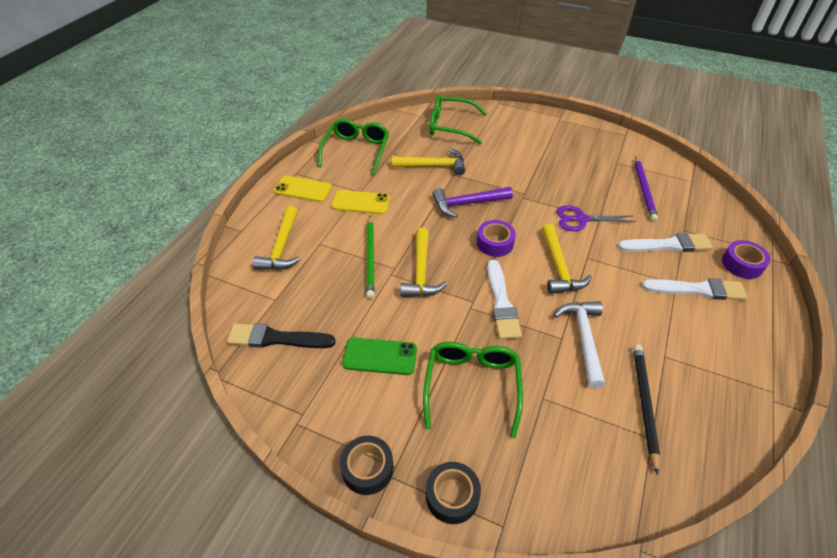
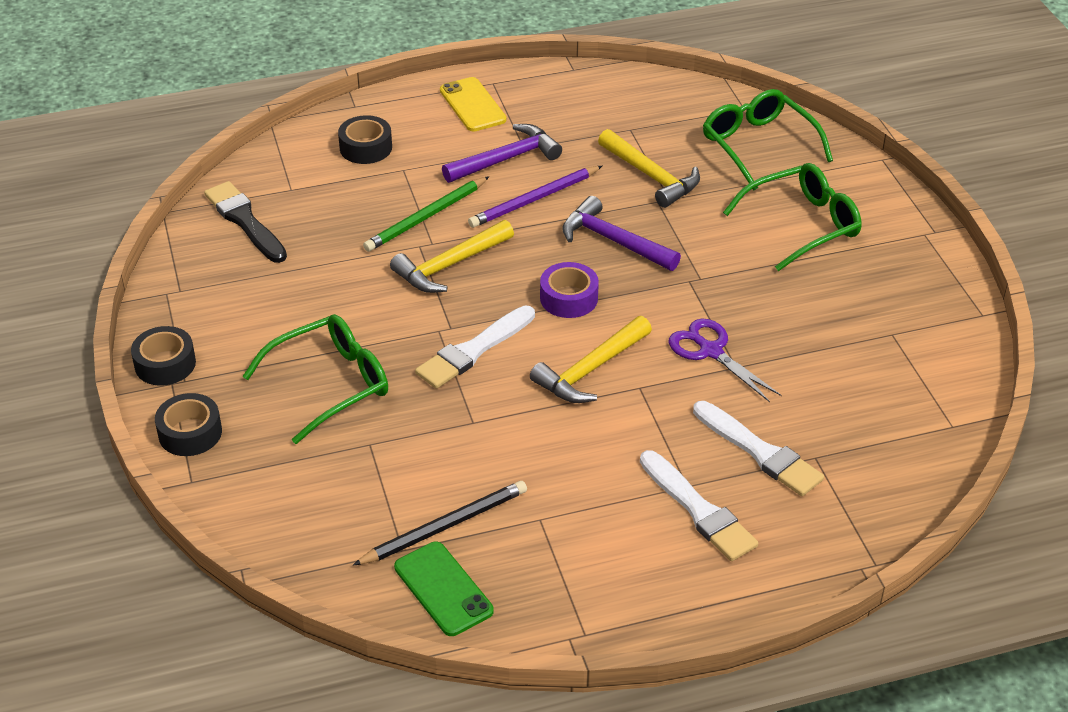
camera: 50 degrees right, 5 degrees down
yellow hammer [253,206,301,270] -> black tape [338,115,392,164]
green glasses [318,119,389,175] -> green glasses moved to [723,163,862,271]
yellow phone [332,190,390,214] -> purple hammer [442,124,562,183]
green phone [342,338,417,375] -> green phone moved to [394,542,494,636]
white hammer [554,301,605,389] -> none
purple pencil [635,156,658,221] -> purple pencil moved to [468,166,602,228]
purple tape [722,240,771,279] -> none

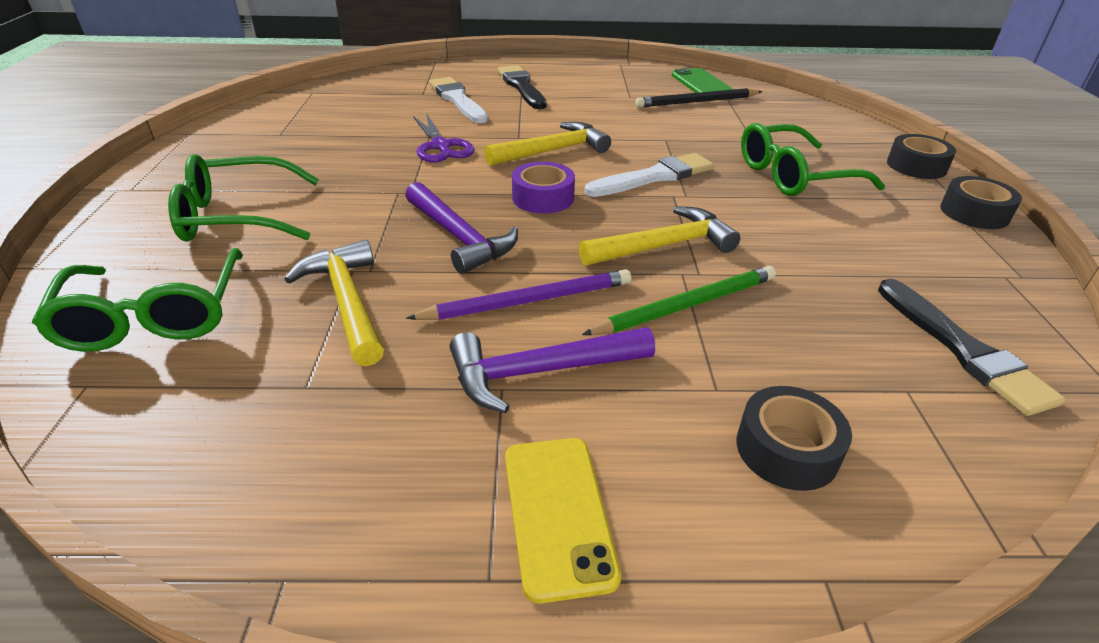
camera: 165 degrees left, 5 degrees down
white brush [640,450,758,561] -> black brush [498,65,547,109]

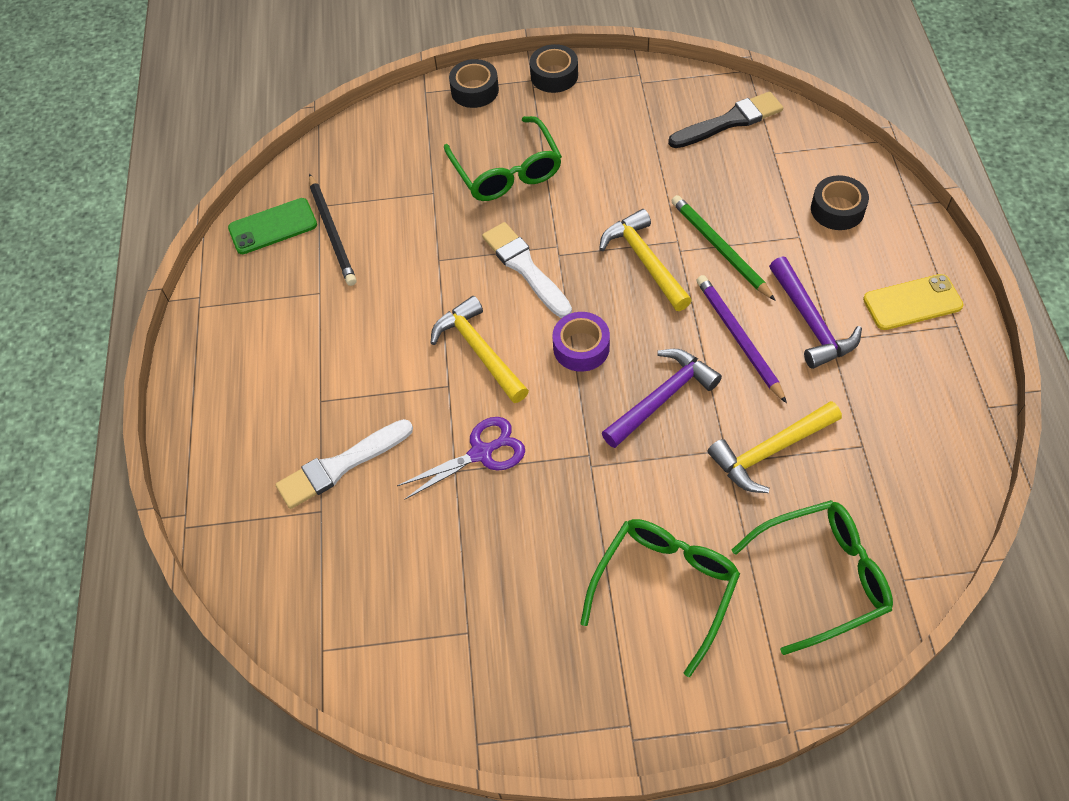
camera: 90 degrees left, 20 degrees up
green glasses [168,154,319,242] -> green glasses turned 135 degrees counterclockwise [580,519,740,677]
black brush [498,65,547,109] -> none

